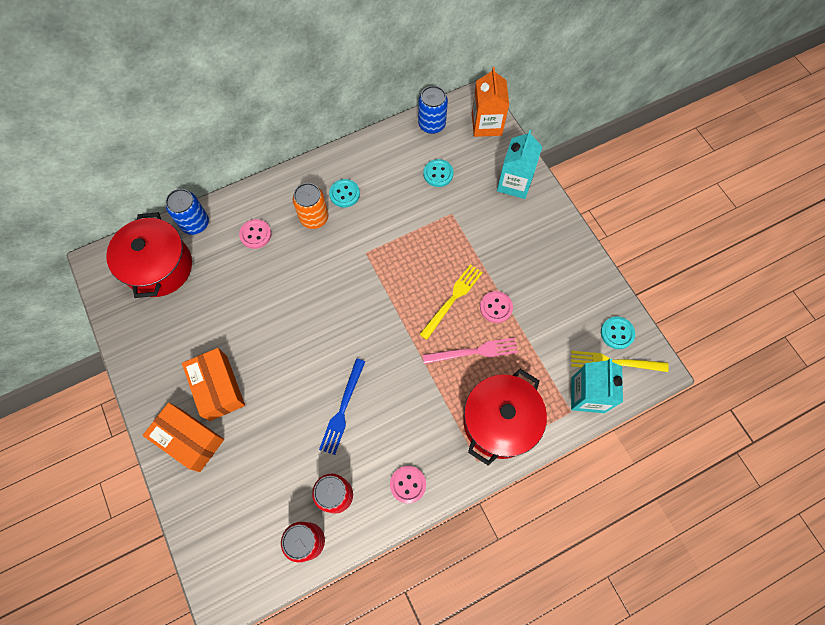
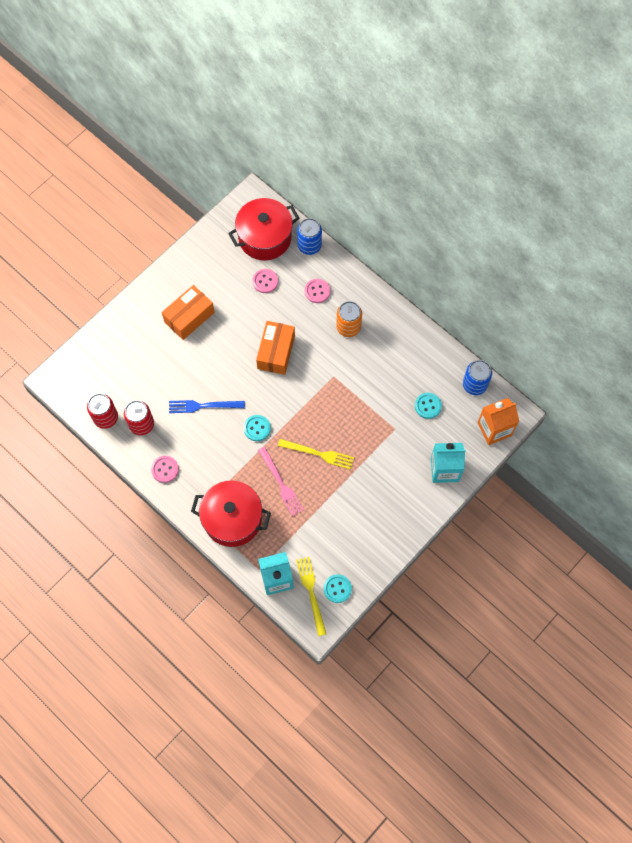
camera: 70 degrees right, 0 degrees up
orange box [143,402,224,472] -> orange box moved to [256,321,295,375]
turquoise button [329,179,360,208] -> turquoise button moved to [244,415,271,441]
pink button [480,291,513,323] -> pink button moved to [253,269,278,293]

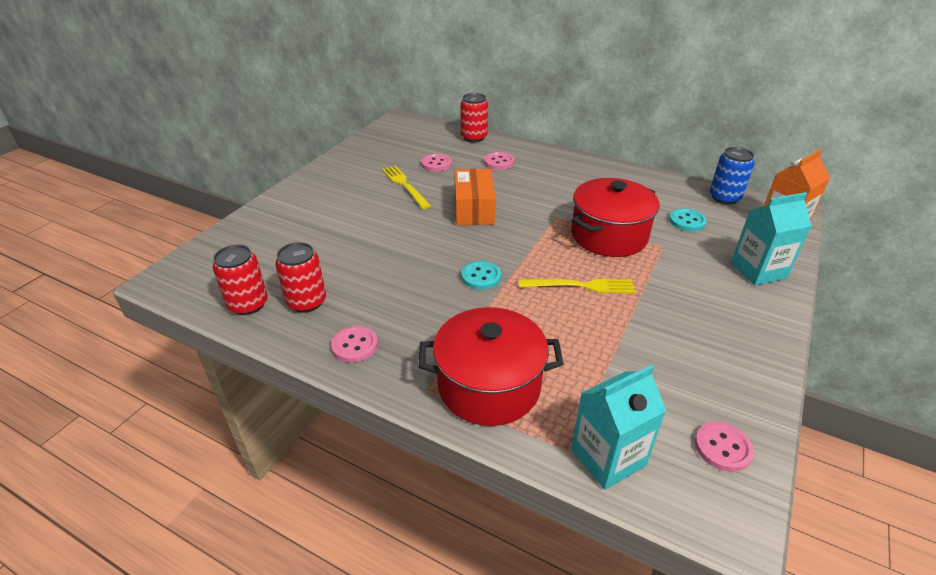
camera: 15 degrees left, 30 degrees down
orange box [161,285,215,340] -> none
blue fork [169,400,245,413] -> none
red pot [228,198,299,261] -> red pot moved to [571,178,660,257]
pink fork [258,447,304,517] -> none
yellow fork [296,557,326,636] -> yellow fork moved to [382,166,431,209]
blue can [297,218,322,255] -> red can [460,93,488,142]
turquoise button [324,574,352,603] -> pink button [695,422,754,472]
orange can [336,301,362,337] -> none

